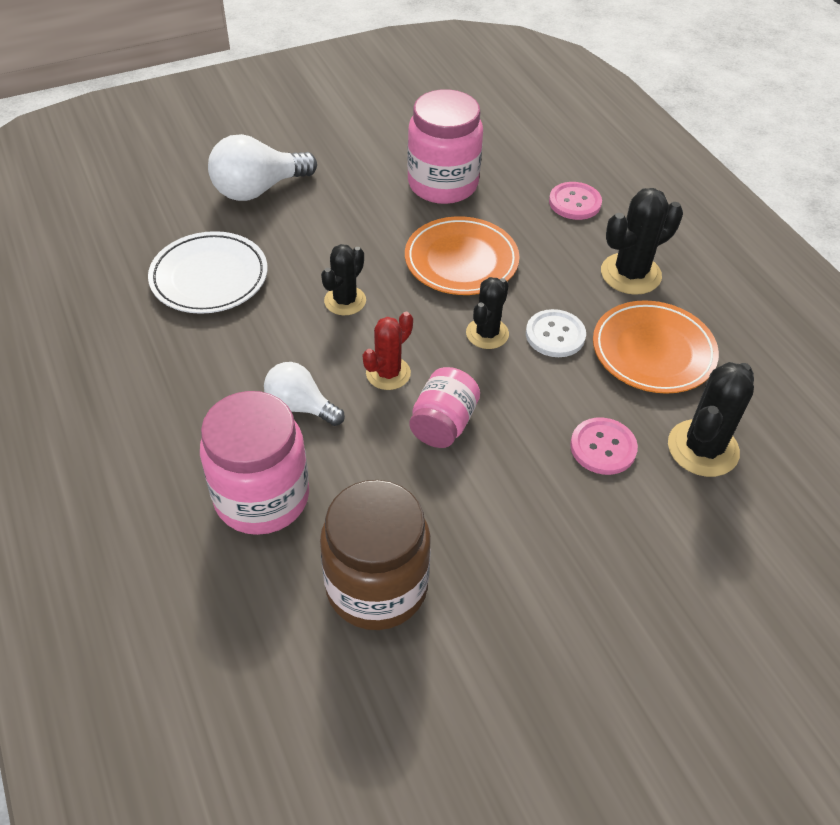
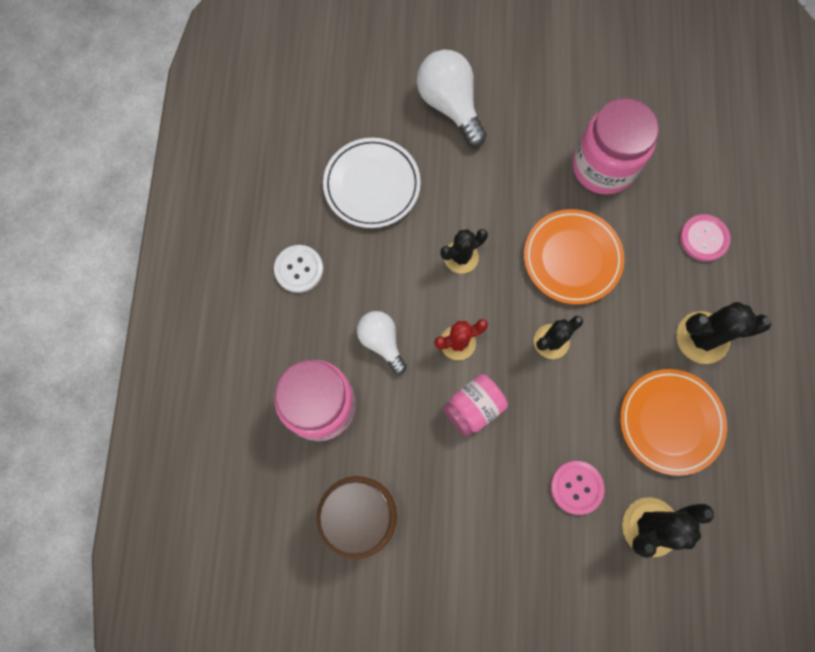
camera: 30 degrees right, 25 degrees up
white light bulb [208,134,317,201] -> white light bulb turned 60 degrees clockwise [417,50,487,147]
white button [526,309,586,357] -> white button moved to [274,245,323,293]

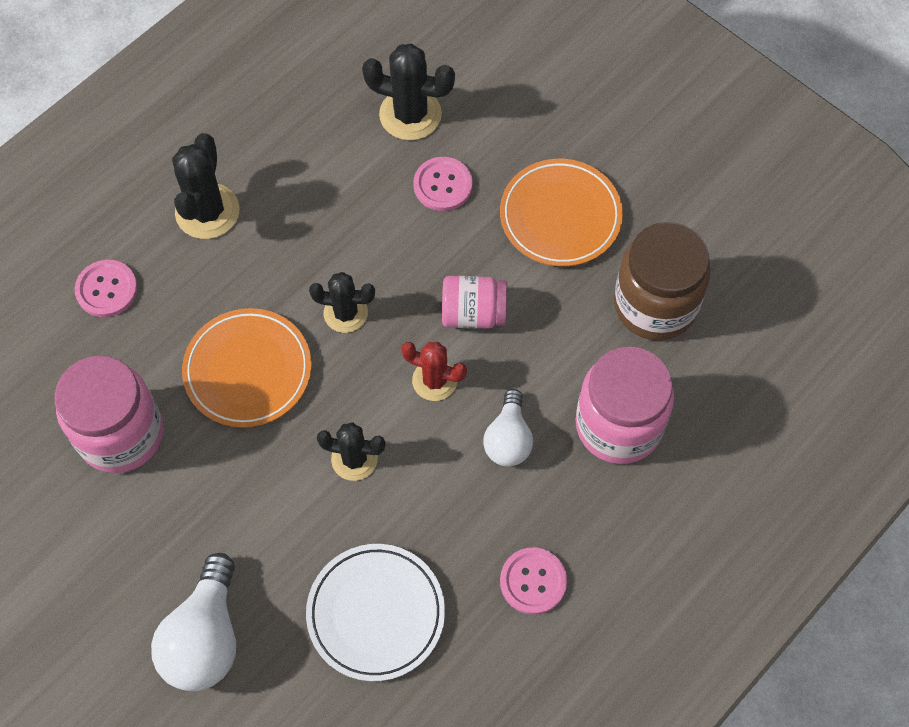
camera: 140 degrees left, 10 degrees down
white button [274,245,323,293] -> pink button [500,547,567,615]
orange plate [620,369,727,476] -> orange plate moved to [500,159,623,267]
black cactus [676,302,771,364] -> black cactus turned 60 degrees clockwise [172,133,240,239]

